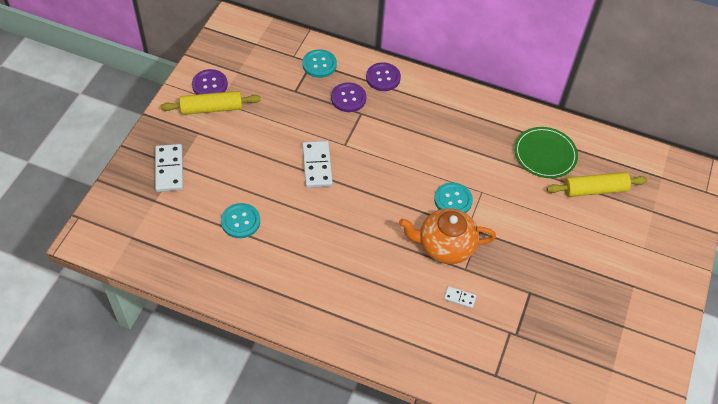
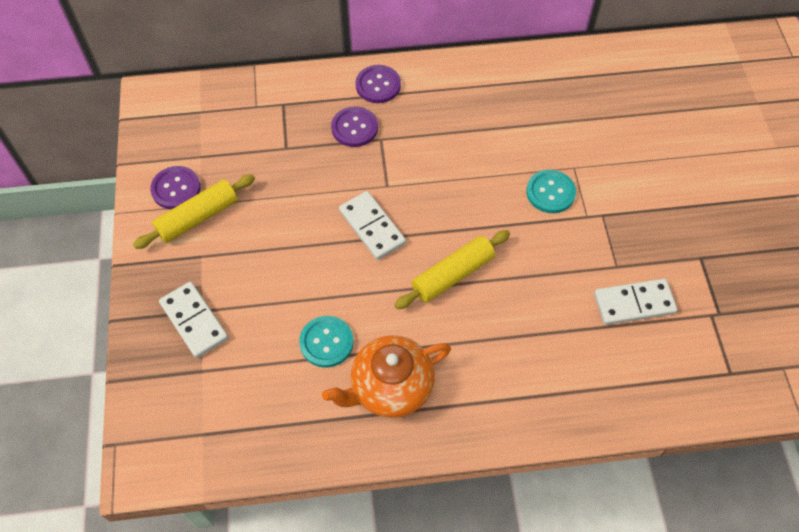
camera: 25 degrees left, 5 degrees up
turquoise button [302,49,337,78] -> none
orange teapot [399,208,496,264] -> orange teapot moved to [322,335,451,418]
white domino [444,286,476,308] -> white domino [594,279,677,325], size x1.93
green plate [514,127,578,178] -> none
yellow rolling pin [547,172,647,197] -> yellow rolling pin moved to [395,230,510,309]

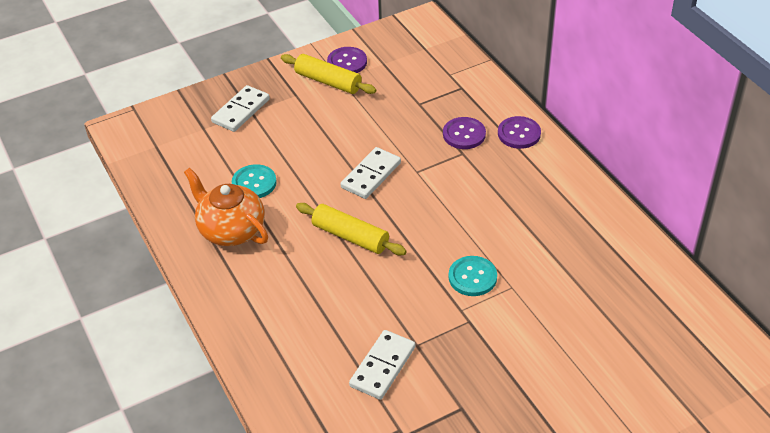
camera: 70 degrees right, 15 degrees down
white domino [594,279,677,325] -> white domino turned 60 degrees clockwise [349,330,415,400]

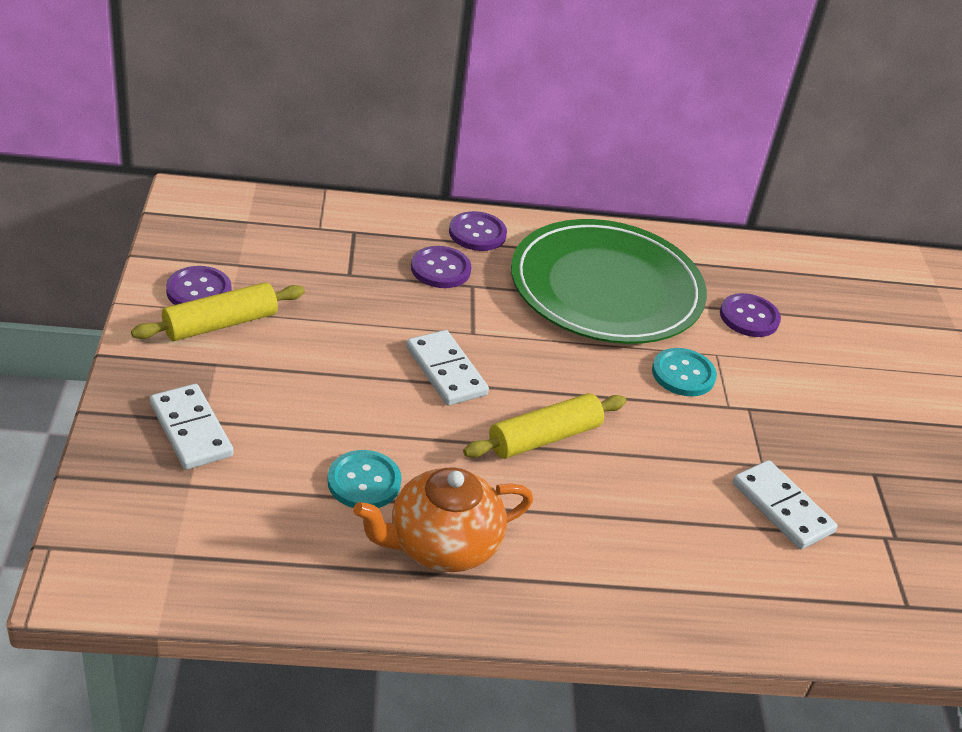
camera: 70 degrees left, 5 degrees down
none -> green plate [511,219,707,344]
none -> purple button [720,293,781,337]

